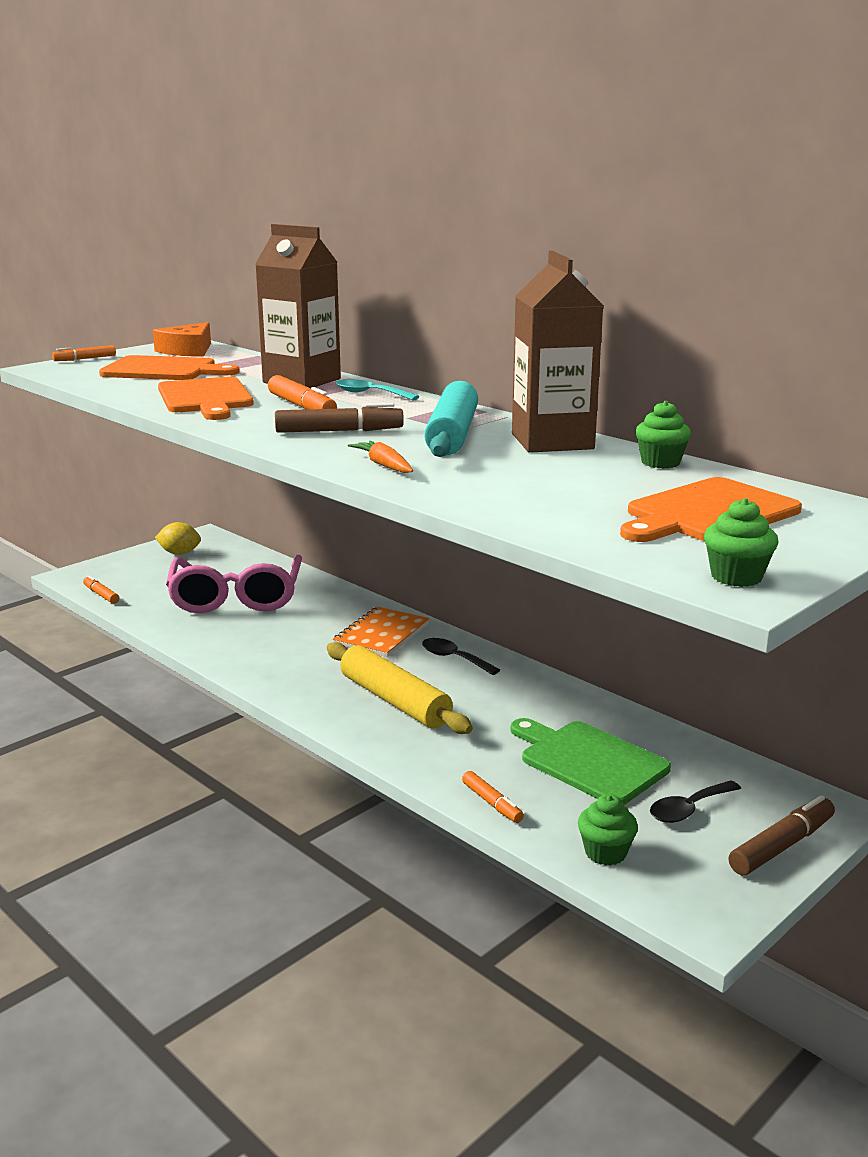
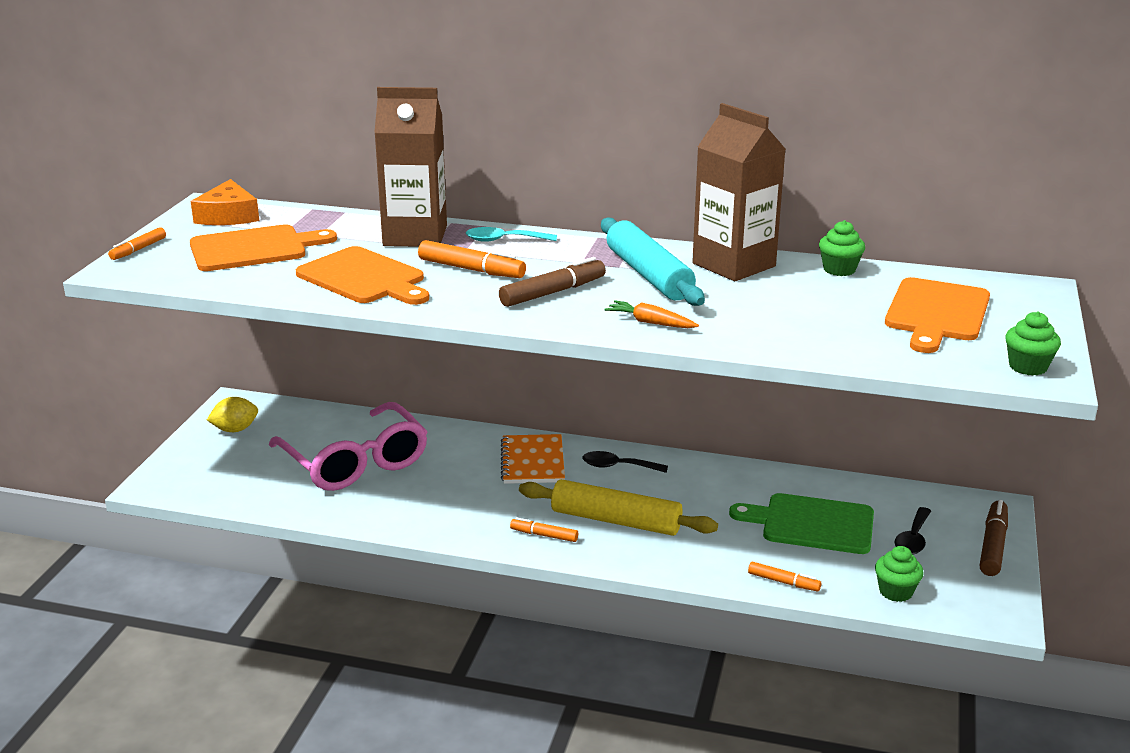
camera: 30 degrees left, 5 degrees up
orange marker [83,575,119,604] -> orange marker moved to [510,517,578,542]

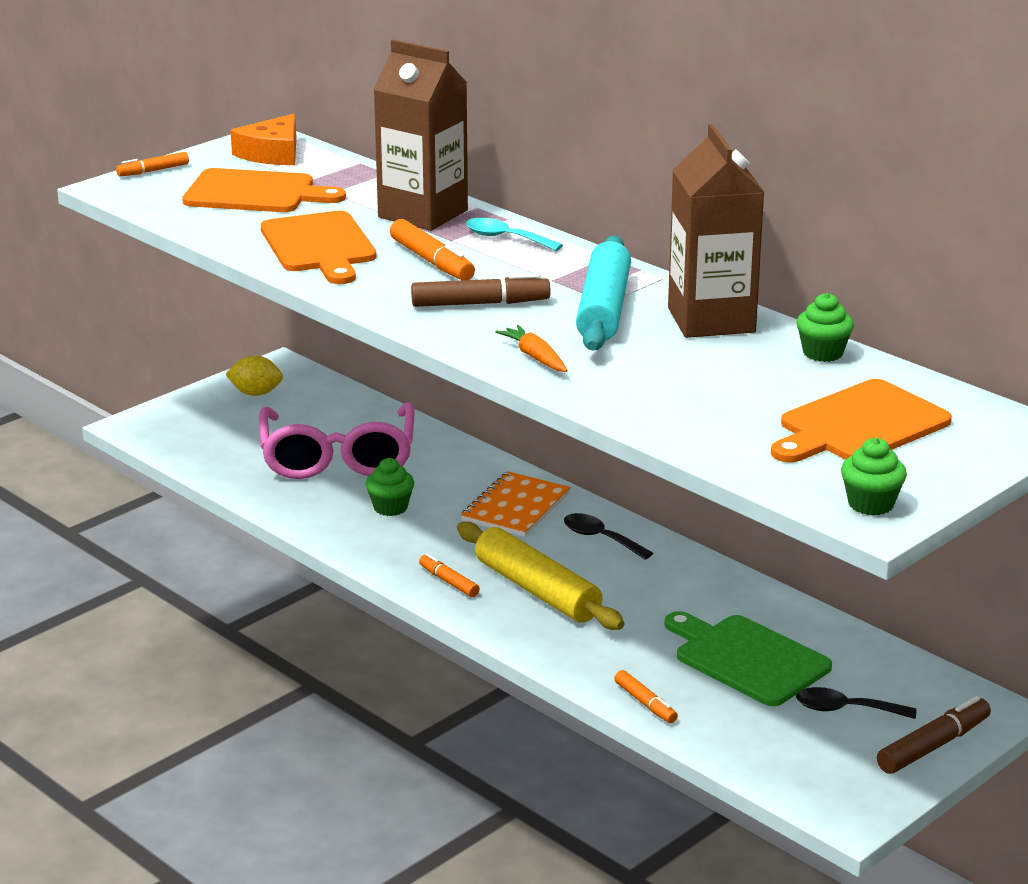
camera: 30 degrees right, 0 degrees up
green cupcake [875,546,924,602] -> green cupcake moved to [365,458,414,516]
black spoon [894,507,931,555] -> black spoon turned 45 degrees clockwise [796,687,916,719]

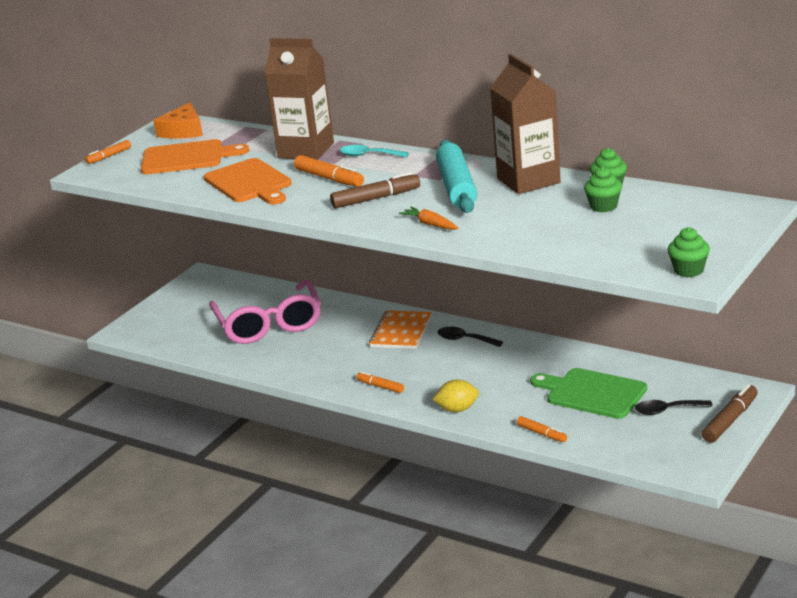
camera: 10 degrees left, 0 degrees up
yellow lemon [226,356,283,396] -> yellow lemon moved to [432,380,479,412]
green cupcake [365,458,414,516] -> green cupcake moved to [584,166,622,212]
yellow rolling pin [457,521,624,630] -> none
orange cutting board [771,379,952,463] -> none

